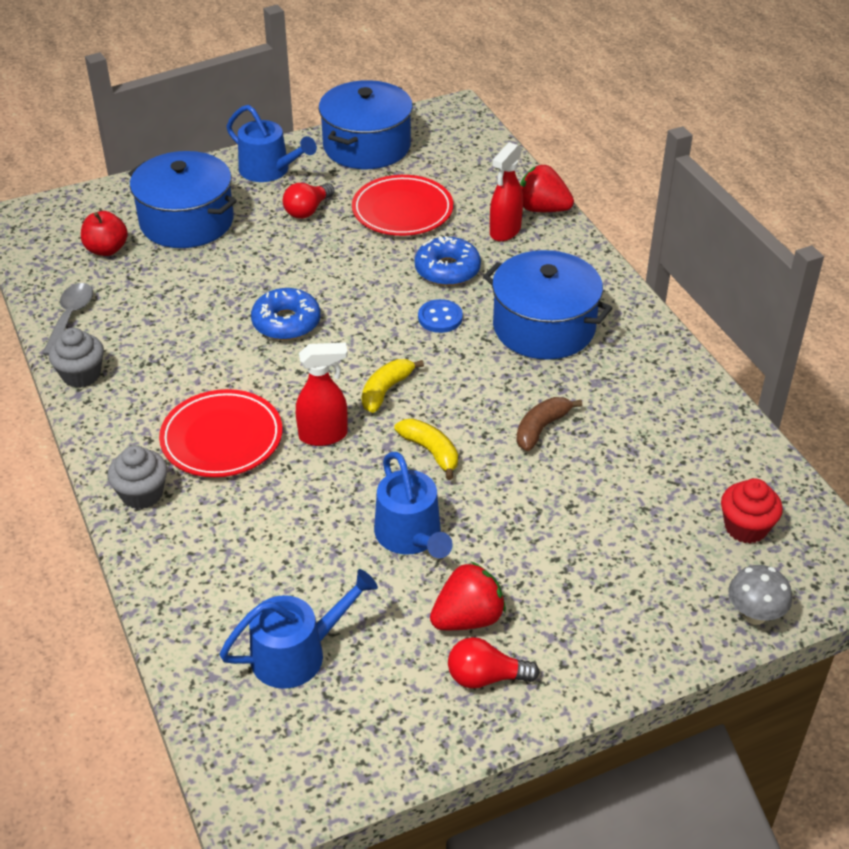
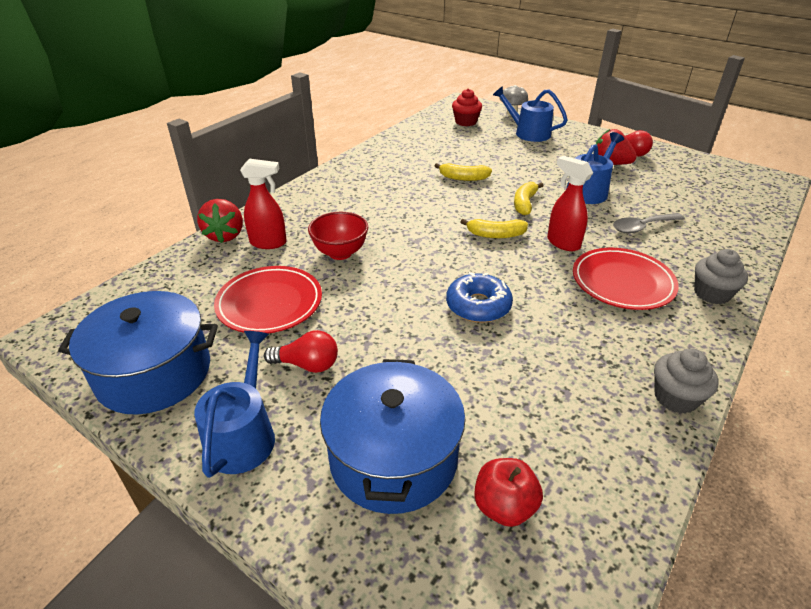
camera: 120 degrees left, 5 degrees down
grey spoon [42,283,93,356] -> grey spoon moved to [613,213,685,234]
blue watering can [219,569,378,689] -> blue watering can moved to [493,86,568,142]
blue donut [415,236,481,286] -> red bowl [308,212,368,260]
blue button [418,299,463,333] -> none
blue pot [483,250,612,360] -> none
brown banana [516,397,582,451] -> yellow banana [435,163,492,181]

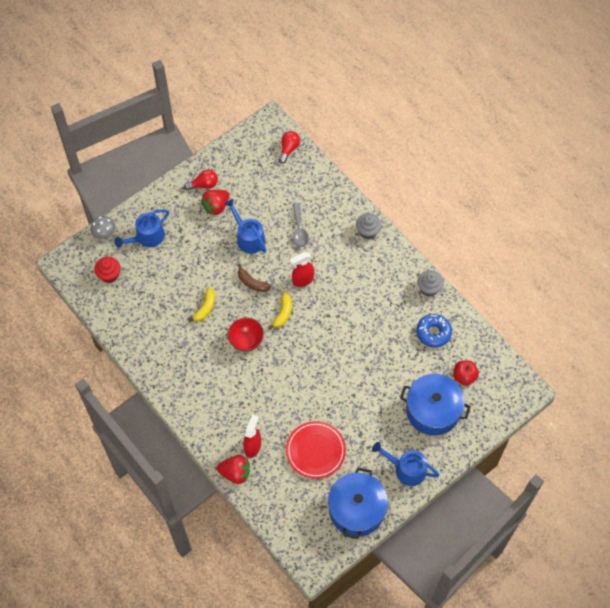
camera: 75 degrees left, 25 degrees up
red light bulb [264,330,338,373] -> red light bulb moved to [279,131,300,164]
red bowl [308,212,368,260] -> red bowl moved to [228,318,264,352]
blue donut [446,272,513,323] -> blue donut moved to [416,314,452,348]
yellow banana [514,182,544,215] -> brown banana [238,264,271,292]
red plate [573,248,679,310] -> none

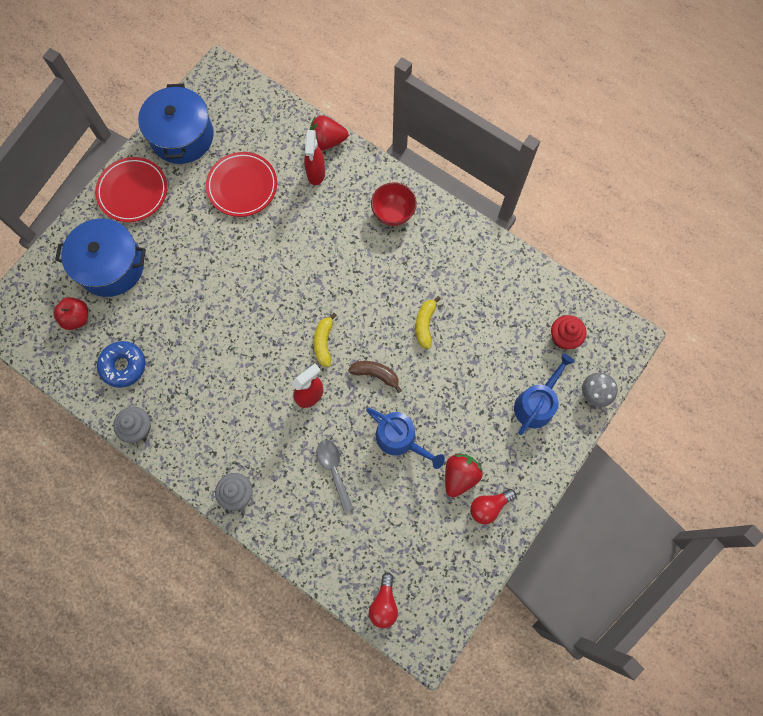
camera: 165 degrees right, 10 degrees up
red bowl [228,318,264,352] -> red bowl moved to [371,182,417,226]
blue watering can [372,442,440,486] -> red plate [95,157,167,222]

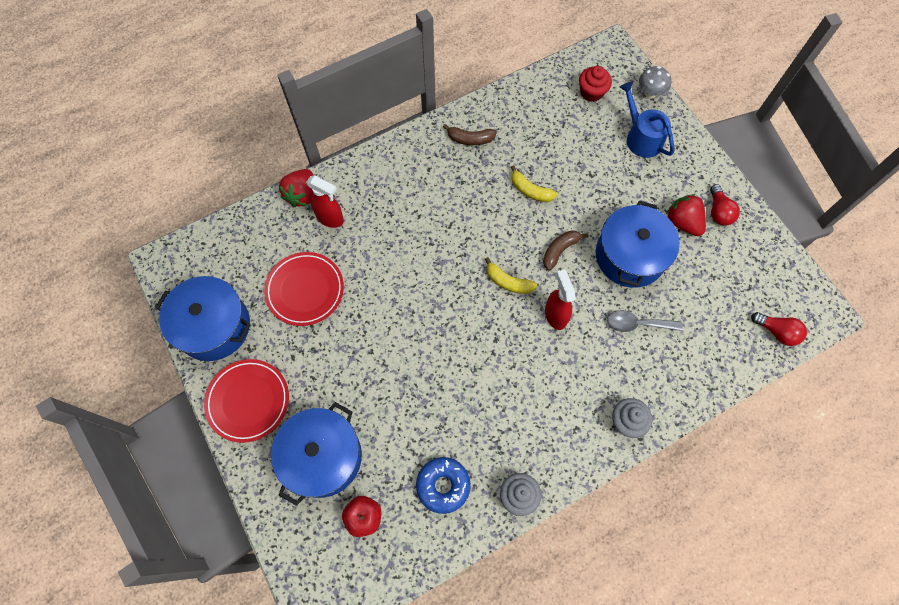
camera: 65 degrees left, 5 degrees down
blue watering can [366,408,445,469] -> blue pot [596,201,680,288]
red bowl [371,182,417,226] -> none
none -> brown banana [443,124,497,145]

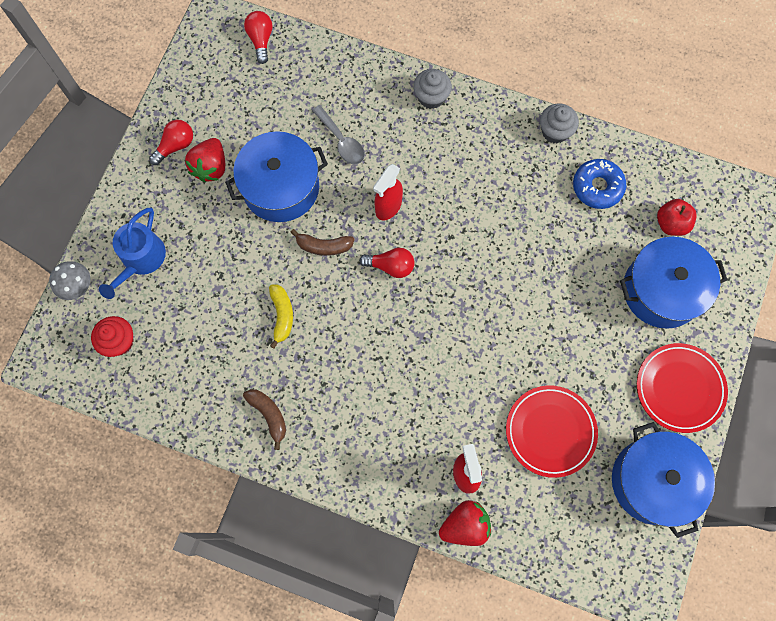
camera: 130 degrees left, 5 degrees up
yellow banana [485,257,537,294] -> red light bulb [359,248,415,278]

